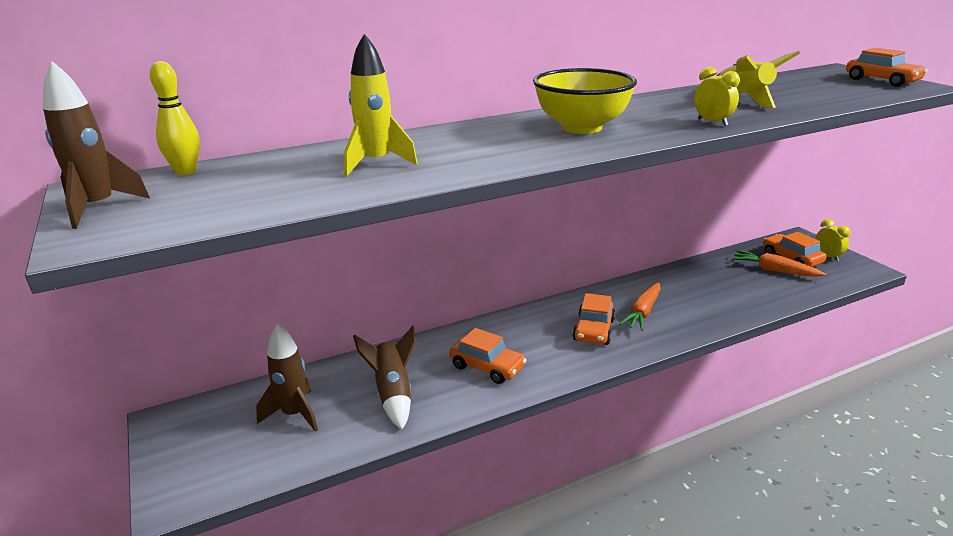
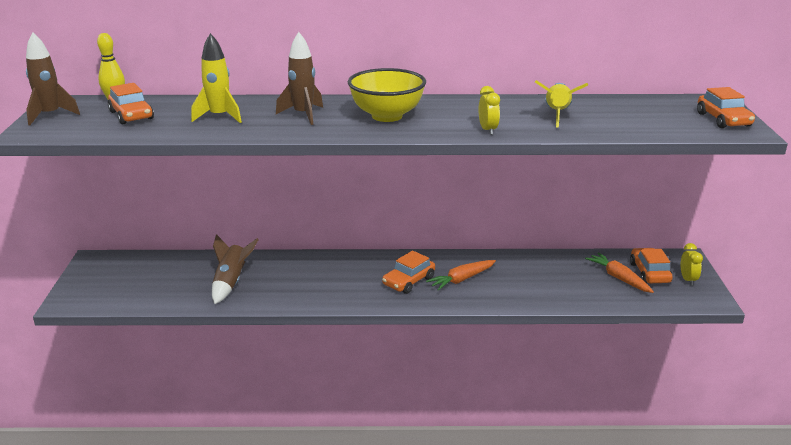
camera: 25 degrees right, 0 degrees up
brown rocket [256,324,318,432] -> brown rocket moved to [276,32,323,125]
orange car [449,328,526,384] -> orange car moved to [108,83,154,124]

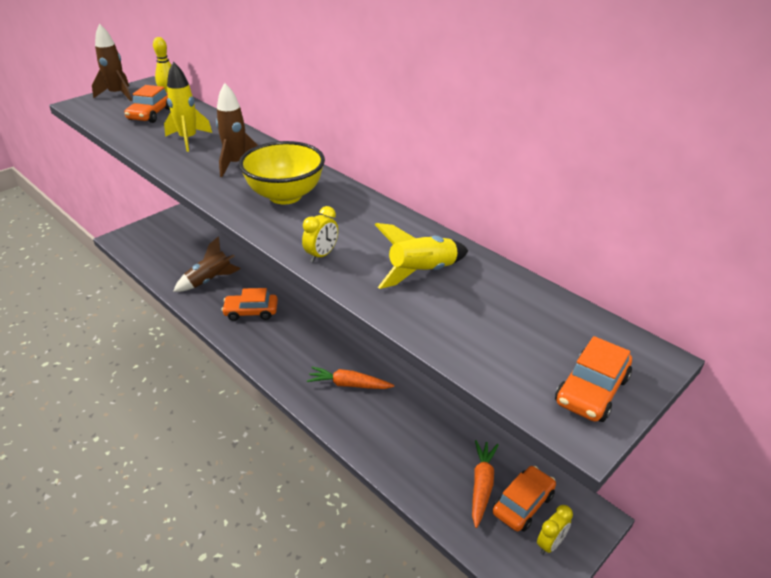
camera: 45 degrees right, 10 degrees up
orange car [382,251,435,294] -> orange car moved to [222,288,278,321]

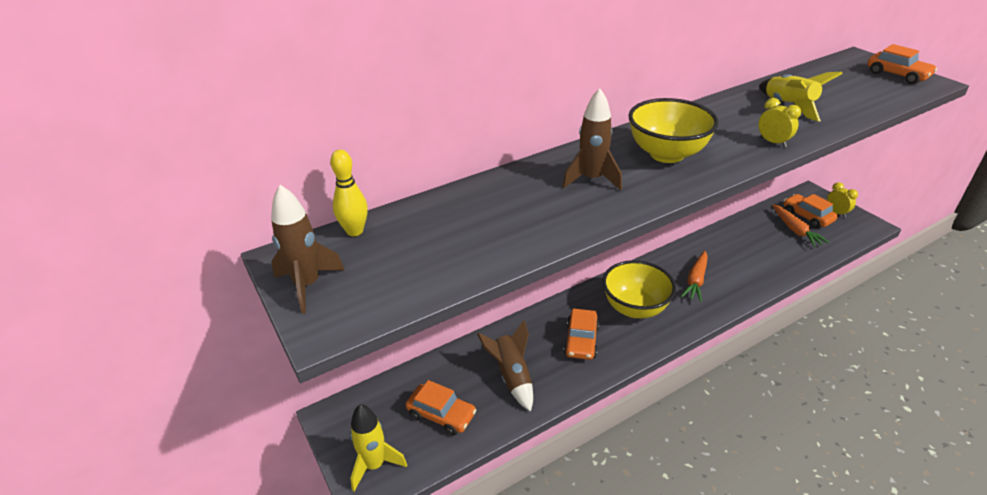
camera: 75 degrees left, 0 degrees up
orange car [124,85,170,123] -> orange car moved to [406,380,476,436]
yellow rocket [164,62,212,152] -> yellow rocket moved to [350,404,407,491]
orange carrot [472,440,498,528] -> orange carrot turned 135 degrees counterclockwise [772,204,829,247]
none -> yellow bowl [603,260,676,318]

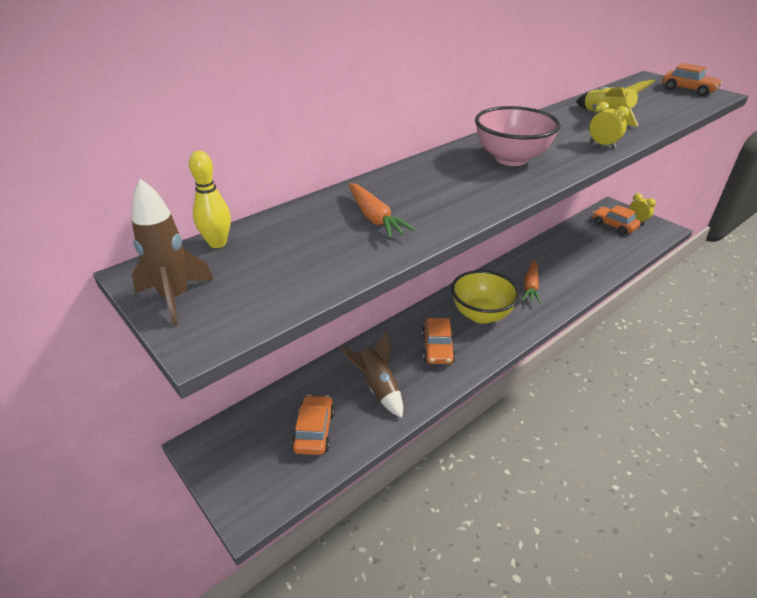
camera: 10 degrees left, 0 degrees up
yellow rocket [350,404,407,491] -> none
orange car [406,380,476,436] -> orange car turned 105 degrees counterclockwise [291,395,335,455]
brown rocket [562,88,622,190] -> none
yellow bowl [628,98,719,163] -> pink bowl [475,106,561,166]
orange carrot [772,204,829,247] -> orange carrot moved to [349,183,415,238]

